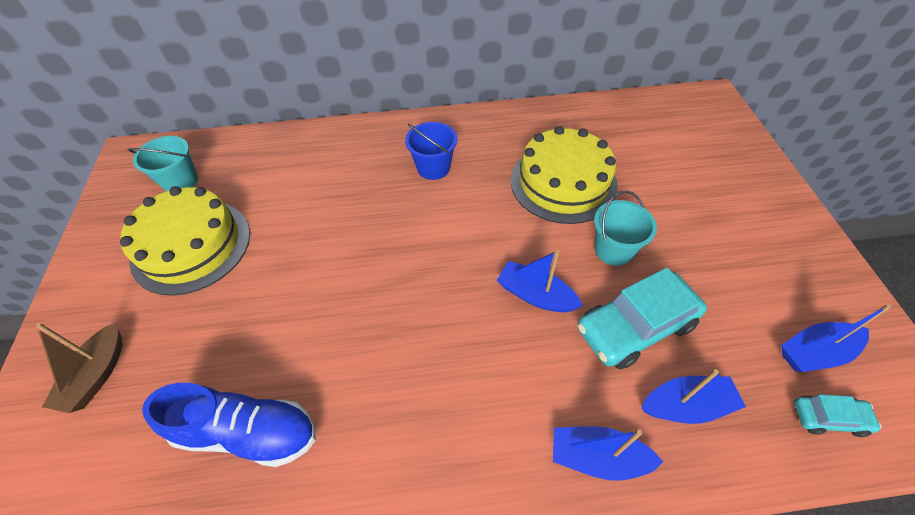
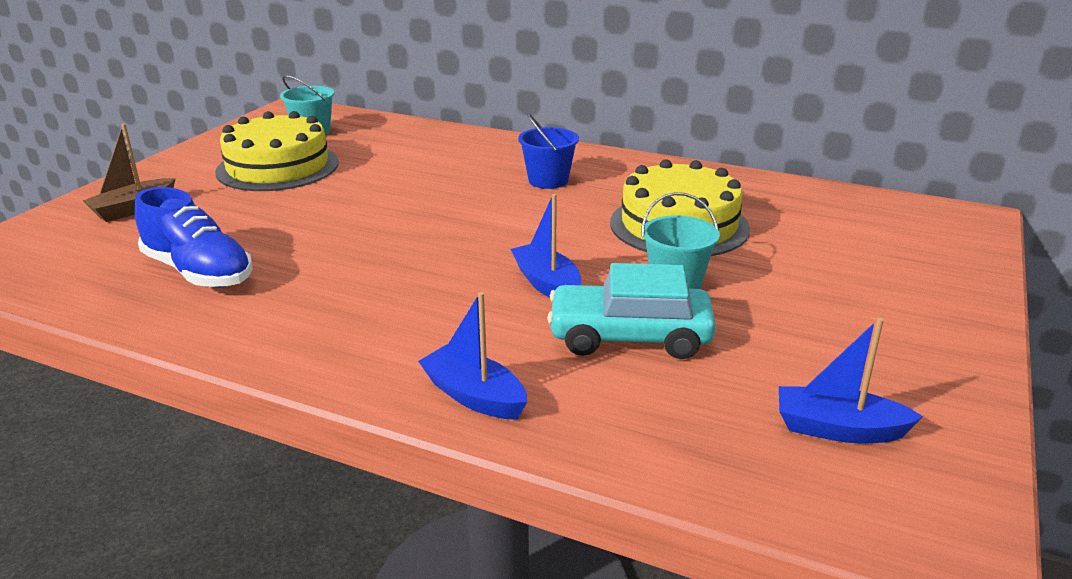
camera: 30 degrees right, 25 degrees down
blue boat [641,369,746,424] -> none
turquoise car [794,394,882,437] -> none

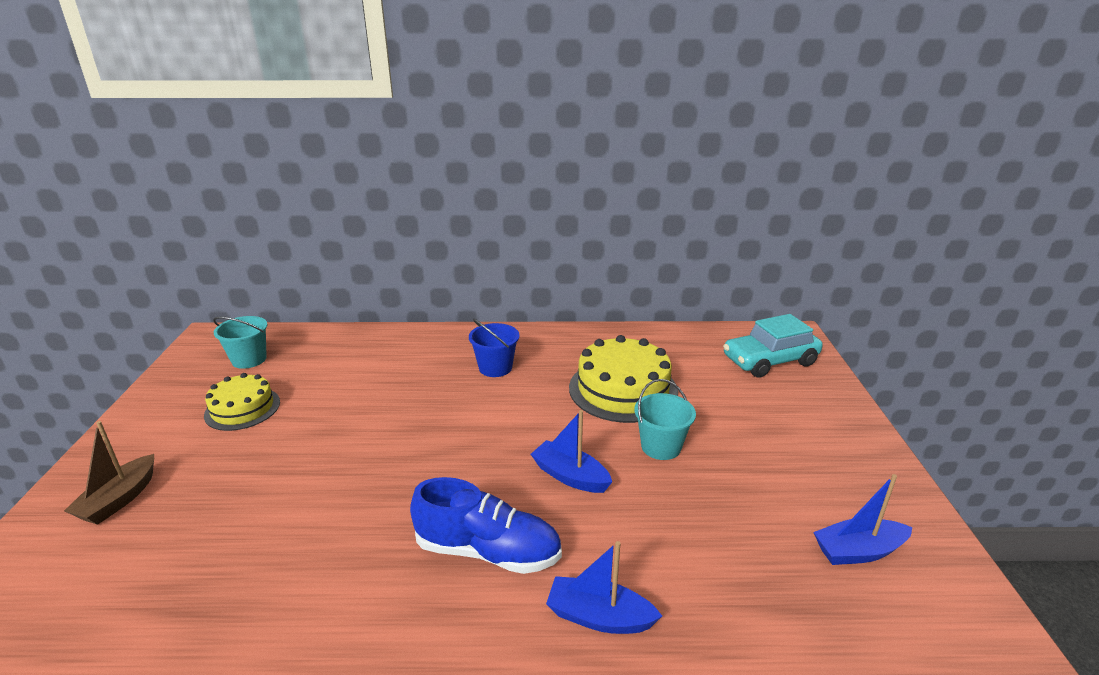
camera: 25 degrees left, 0 degrees up
blue shoe [135,187,253,288] -> blue shoe moved to [410,477,562,574]
yellow cake [215,111,339,191] -> yellow cake [204,373,280,431], size x0.62
turquoise car [547,263,716,359] -> turquoise car moved to [723,314,823,378]

